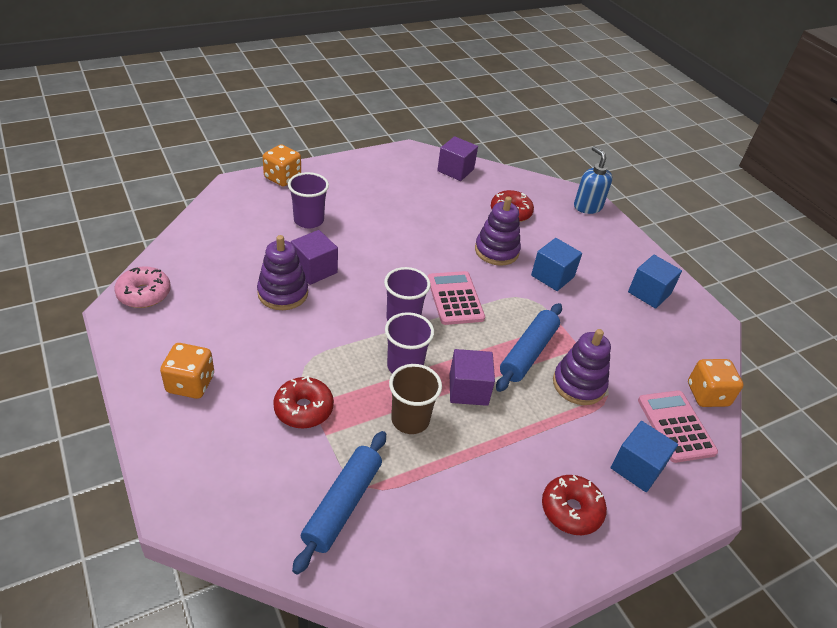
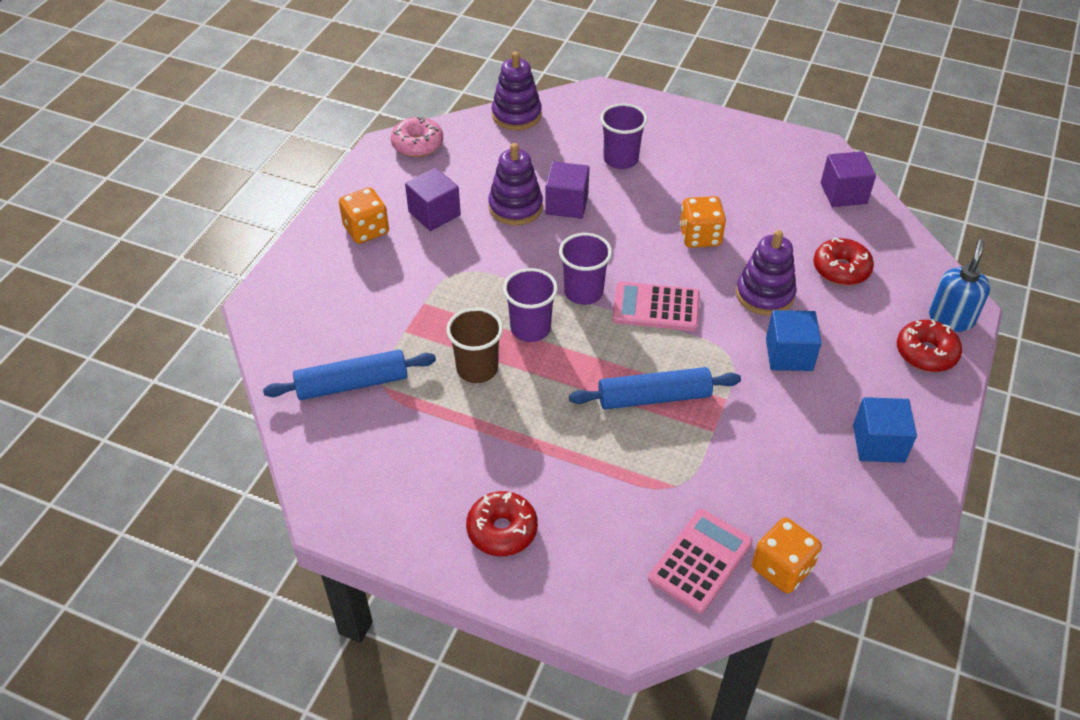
camera: 55 degrees right, 5 degrees up
orange dice [263,144,301,187] -> orange dice moved to [680,196,726,248]
red donut [273,376,334,429] -> red donut moved to [897,319,962,372]
pink calculator [428,271,485,325] -> pink calculator turned 120 degrees counterclockwise [612,281,700,331]
purple cube [450,349,495,406] -> purple cube moved to [405,168,461,231]
purple stacking toy [553,329,611,405] -> purple stacking toy moved to [492,52,542,130]
blue cube [611,421,678,492] -> none

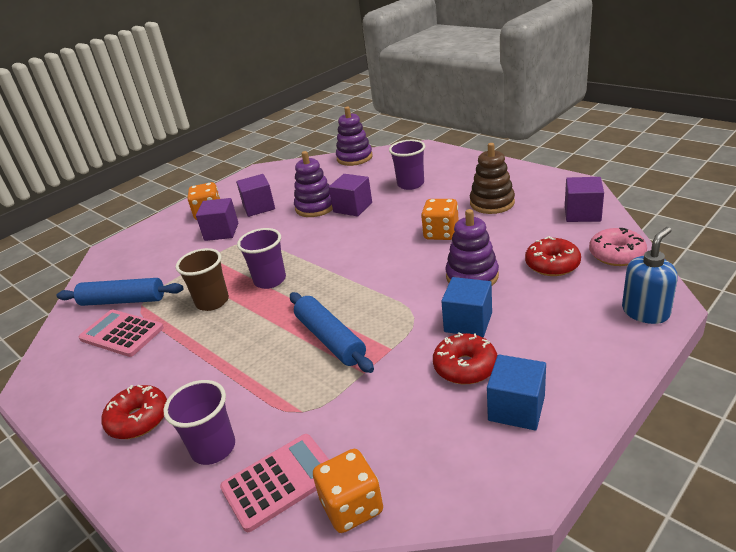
camera: 25 degrees right, 15 degrees down
pink donut [391,117,443,157] -> pink donut moved to [589,228,647,266]
purple cup [559,233,612,305] -> purple cup moved to [163,380,235,465]
blue rolling pin [569,367,741,409] -> blue rolling pin turned 45 degrees clockwise [290,292,374,373]
pink calculator [612,281,700,331] -> pink calculator moved to [79,310,164,357]
red donut [897,319,962,372] -> red donut moved to [433,333,497,384]
none -> purple cube [196,198,238,241]
none -> brown stacking toy [470,143,515,214]

